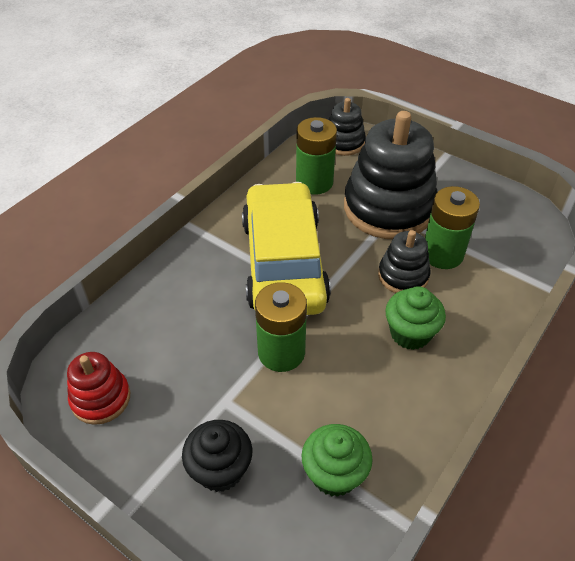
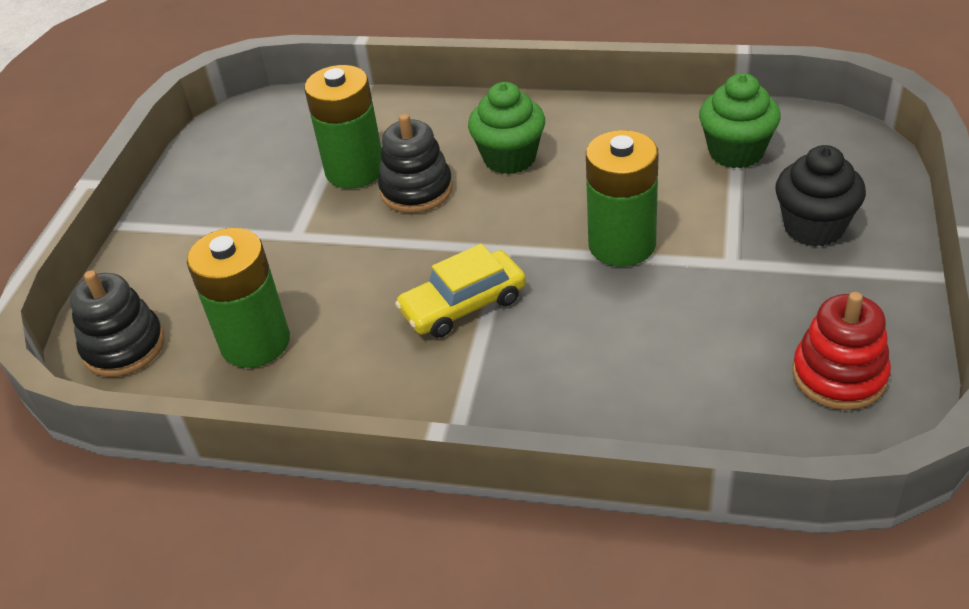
camera: 110 degrees left, 5 degrees down
yellow car [242,182,331,315] -> yellow car [395,244,526,338], size x0.46
black stacking toy [344,111,437,239] -> none

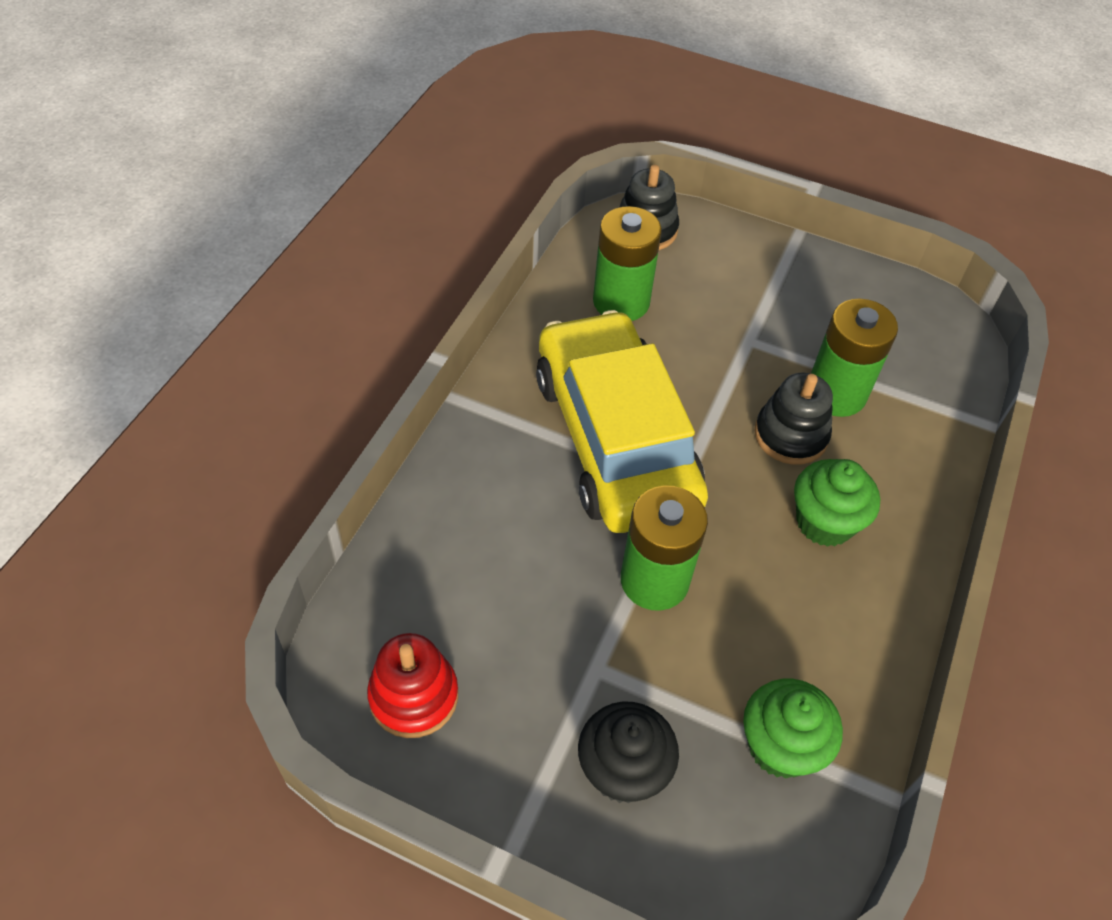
camera: 95 degrees right, 10 degrees up
yellow car [395,244,526,338] -> yellow car [536,310,708,533], size x2.16

